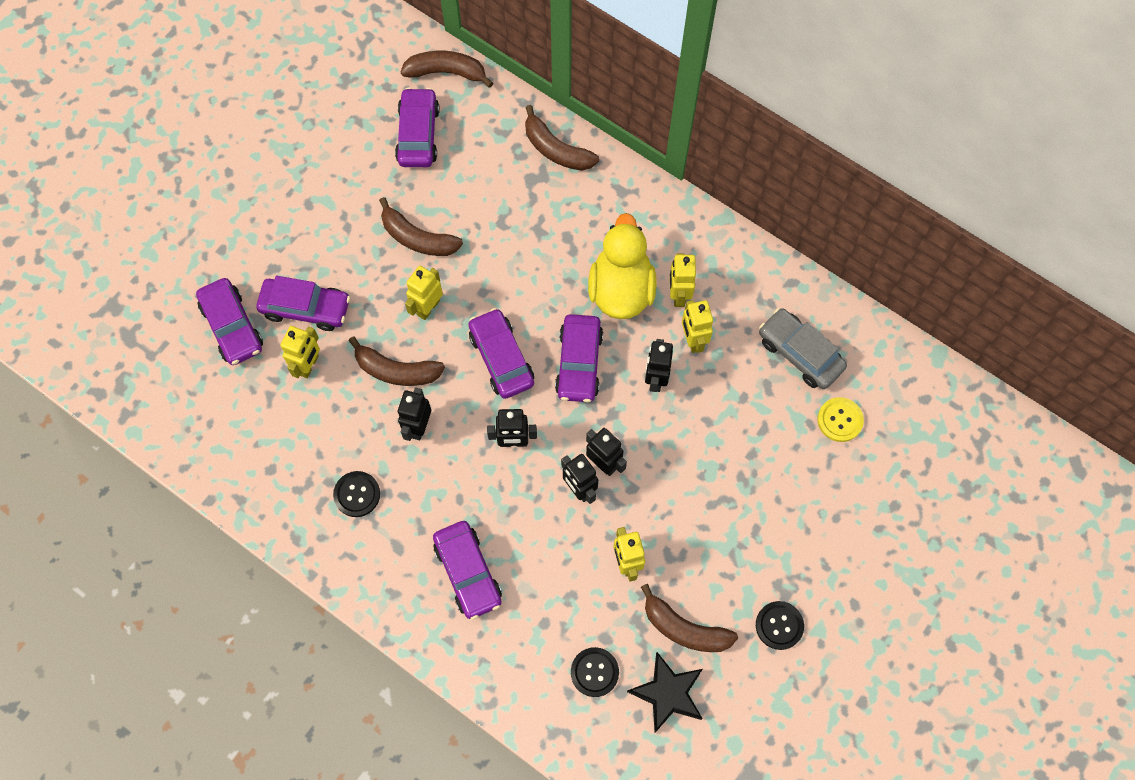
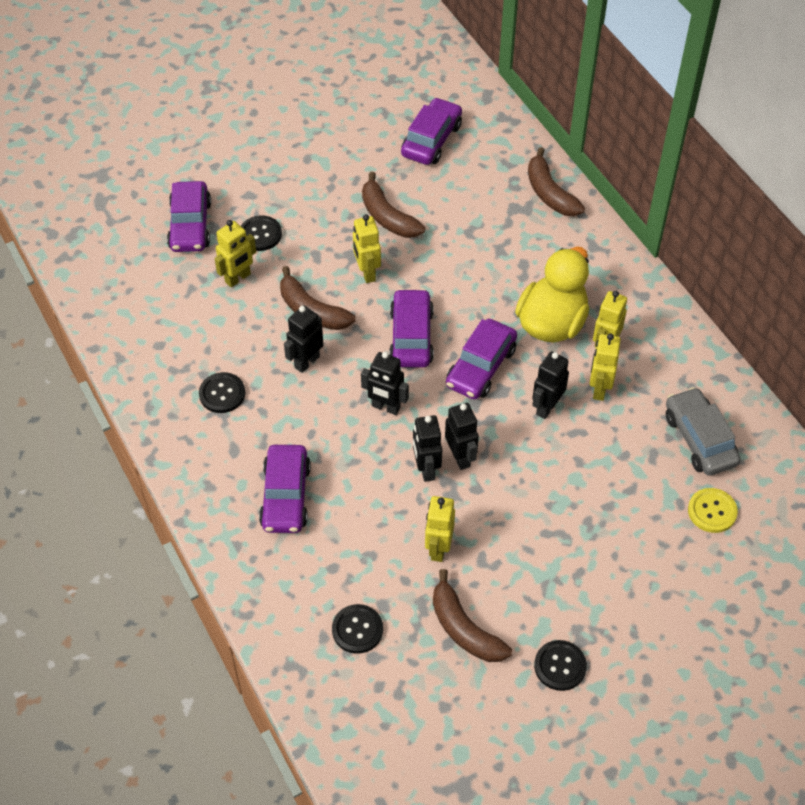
camera: 25 degrees right, 15 degrees down
purple car [256,276,350,331] -> black button [241,215,282,251]
brown banana [401,51,493,88] -> none
yellow robot [405,266,443,320] -> yellow robot turned 75 degrees counterclockwise [353,214,381,283]
black star [627,652,703,733] -> none

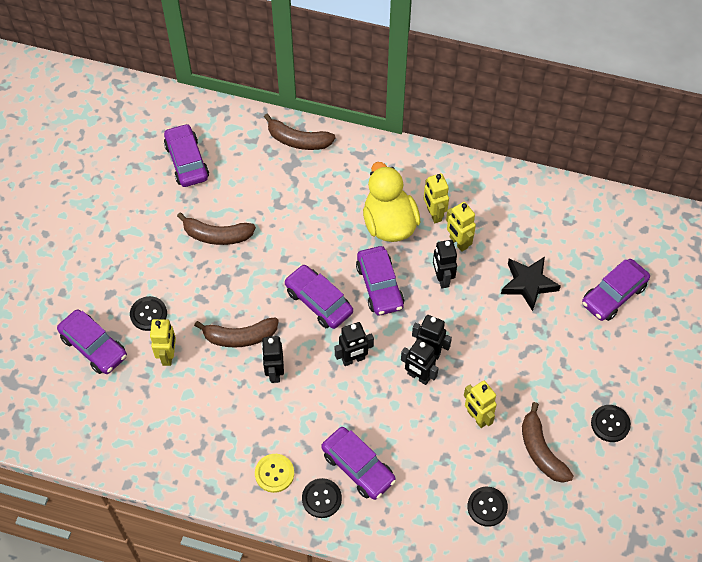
camera: 45 degrees left, 5 degrees up
black button [199,372,245,413] -> black button moved to [302,478,342,518]
yellow robot [353,214,381,283] -> none
brown banana [433,569,512,662] -> brown banana turned 60 degrees clockwise [522,402,574,483]
grey car [666,387,741,476] -> none
yellow button [688,488,738,533] -> yellow button moved to [255,454,294,493]
none -> black star [501,257,561,311]
none -> purple car [582,259,650,321]

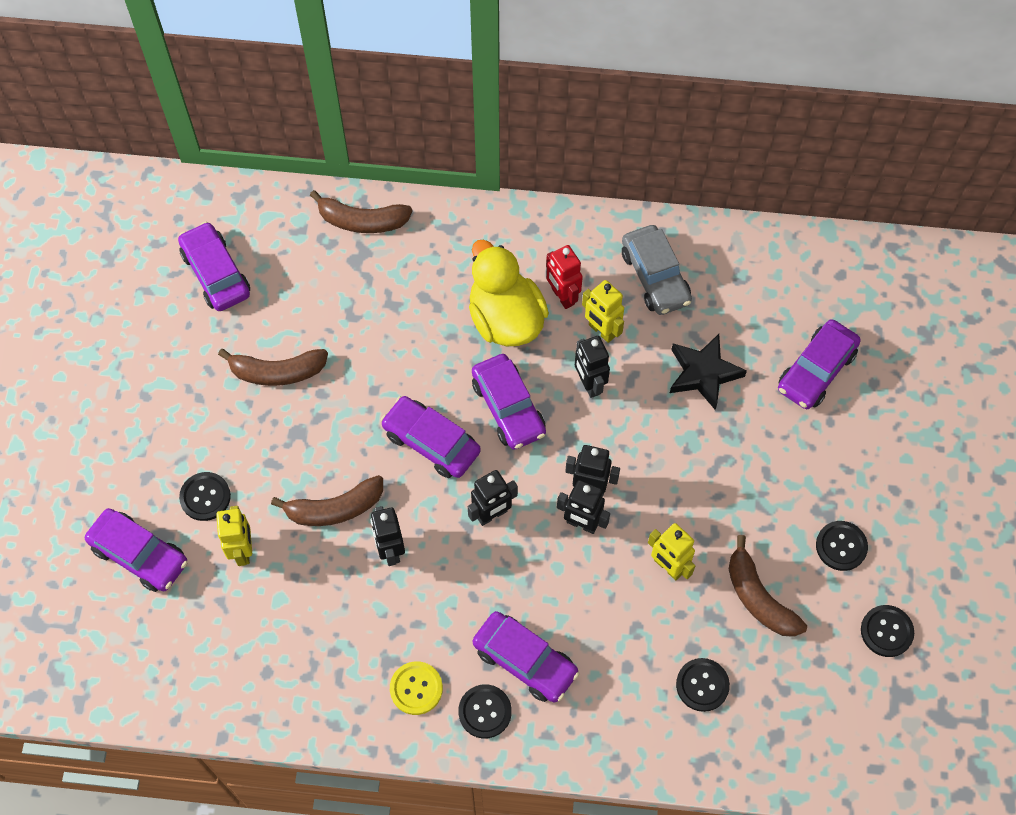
camera: 10 degrees left, 5 degrees up
yellow robot [424,173,449,223] -> red robot [546,245,583,309]
none -> grey car [622,225,692,315]
none -> black button [861,605,914,657]

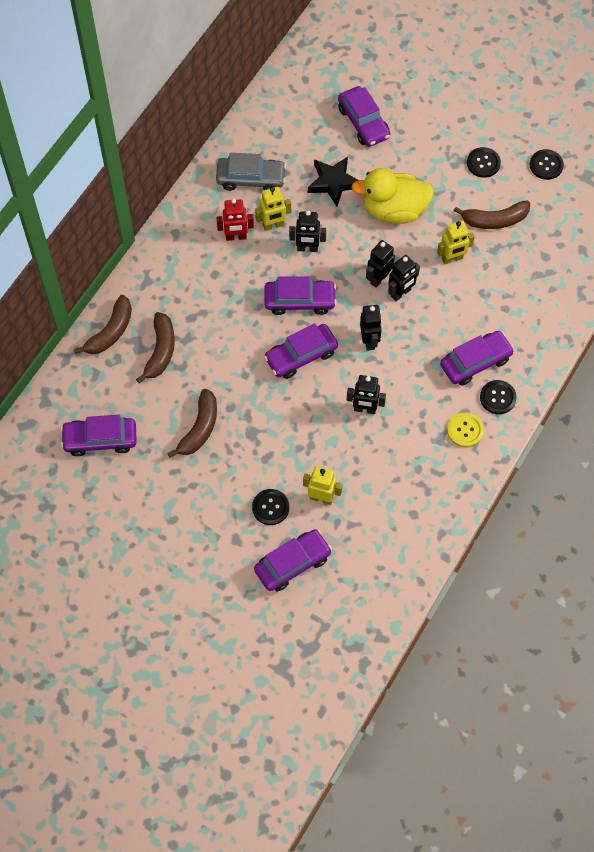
camera: 65 degrees left, 0 degrees up
brown banana [271,475,383,526] -> brown banana moved to [136,312,175,383]
yellow duck [469,240,549,346] -> yellow duck moved to [351,168,434,224]
black button [676,658,730,712] -> none

